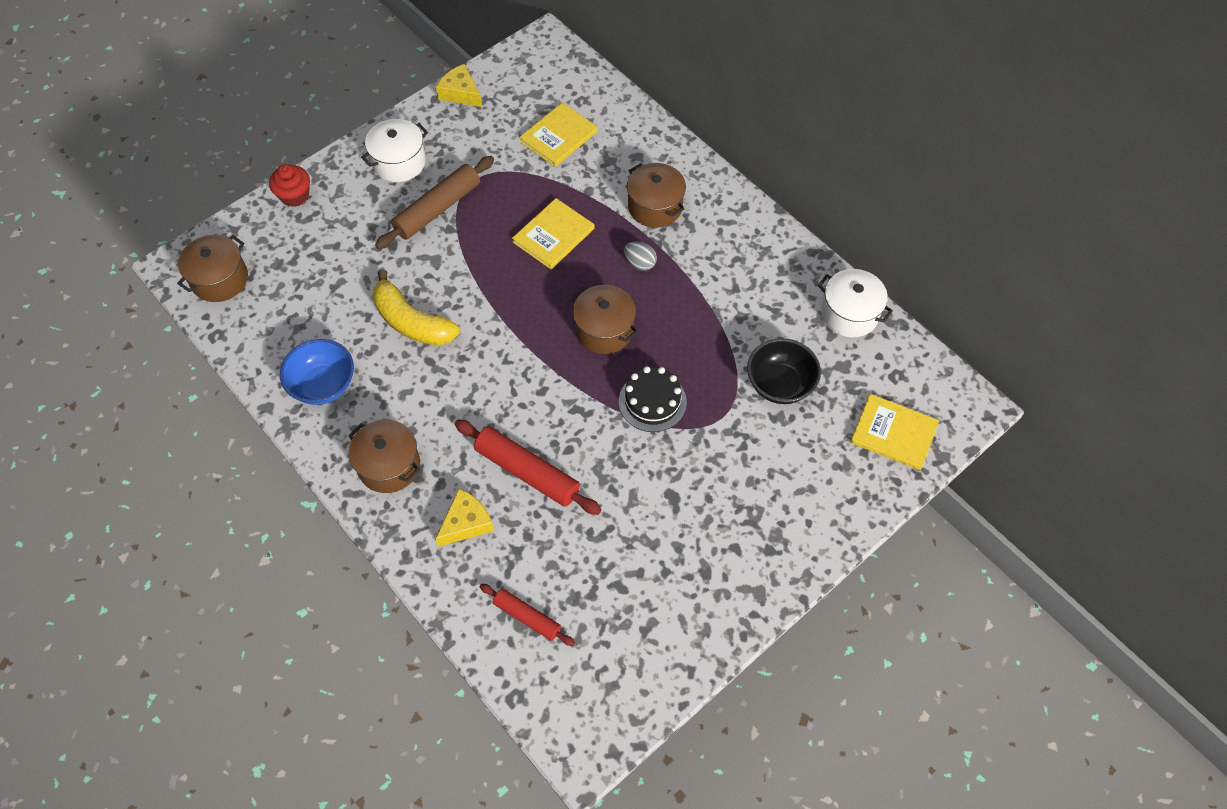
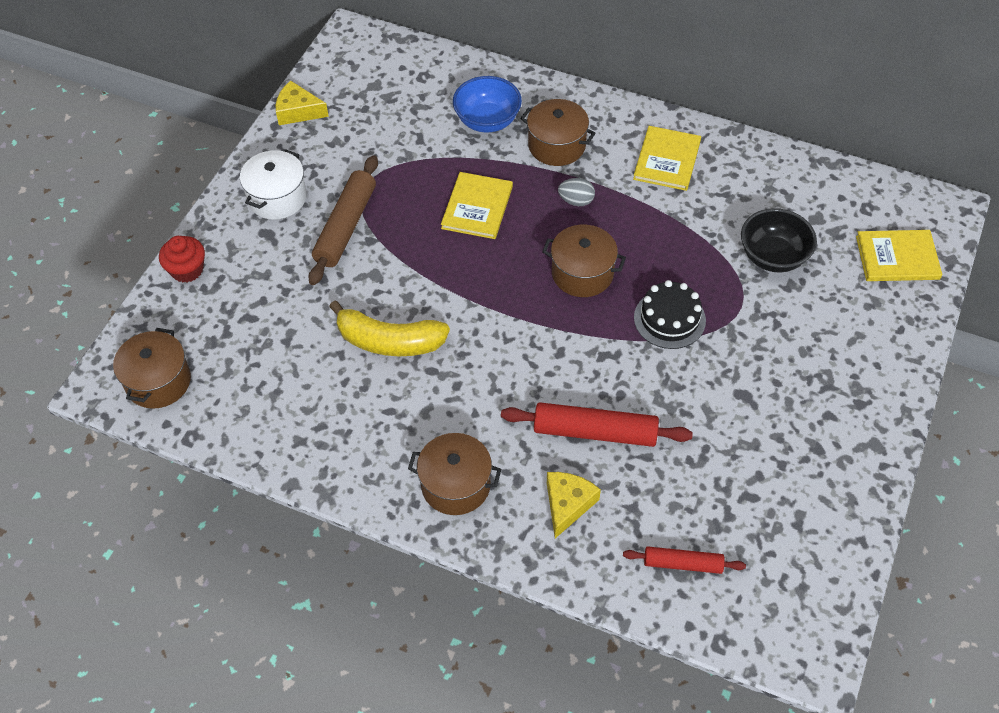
camera: 25 degrees left, 5 degrees down
blue bowl [280,339,354,405] -> blue bowl moved to [453,76,522,132]
yellow book [519,102,598,167] -> yellow book moved to [633,126,701,191]
white pot [818,269,893,338] -> none

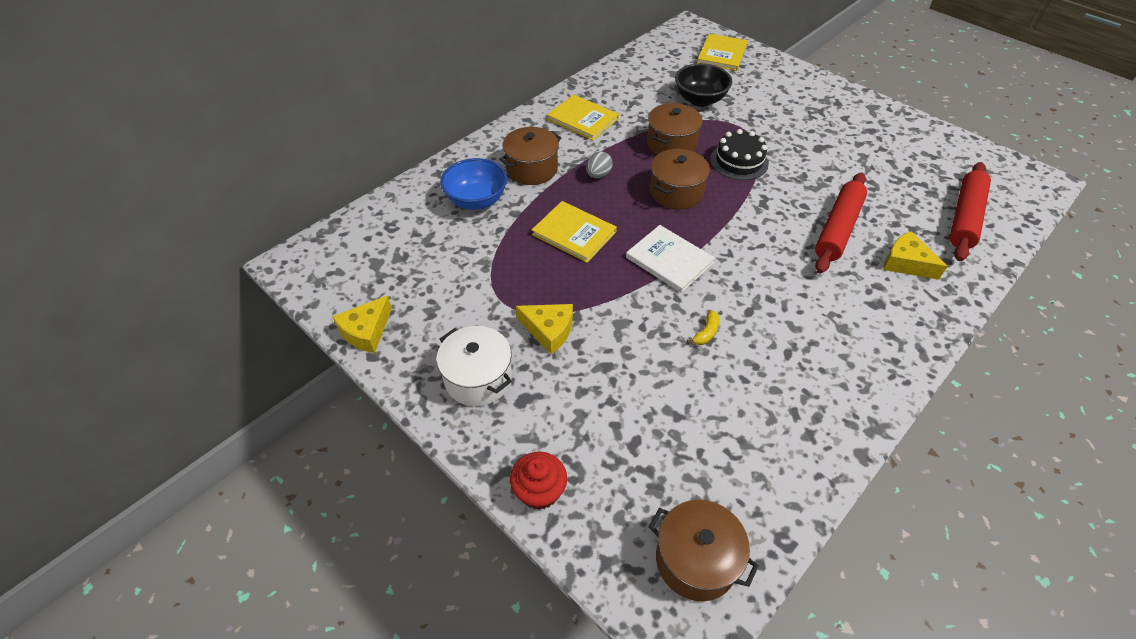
camera: 70 degrees left, 5 degrees down
brown rolling pin [309,155,378,285] -> yellow cheese [516,304,573,354]
yellow banana [329,300,450,356] -> yellow banana [687,310,719,345], size x0.40
brown pot [408,433,501,515] -> brown pot moved to [647,103,703,155]
red rolling pin [623,546,746,574] -> red rolling pin [950,162,991,261], size x1.67
none -> white book [626,225,715,293]

